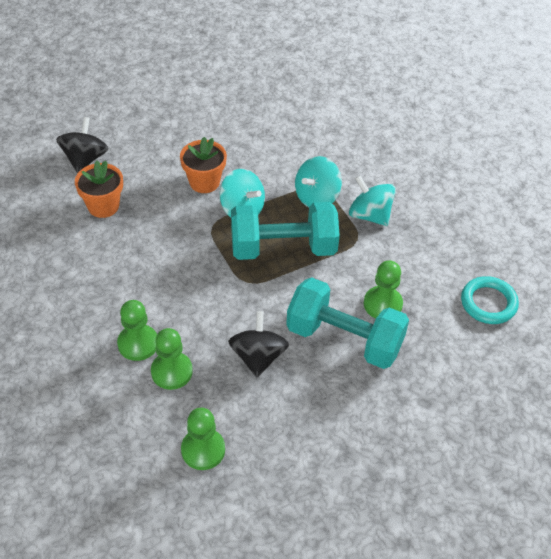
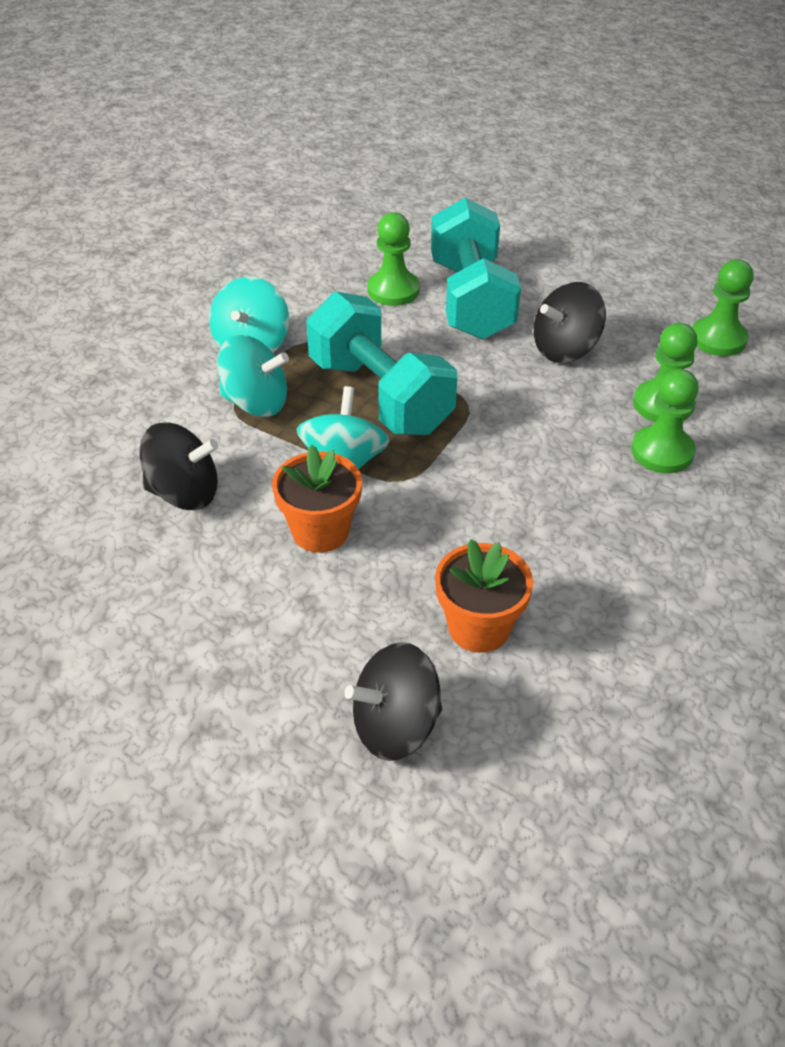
camera: 120 degrees left, 5 degrees down
turquoise ring [461,276,519,324] -> none
none -> black spinning top [139,422,218,510]

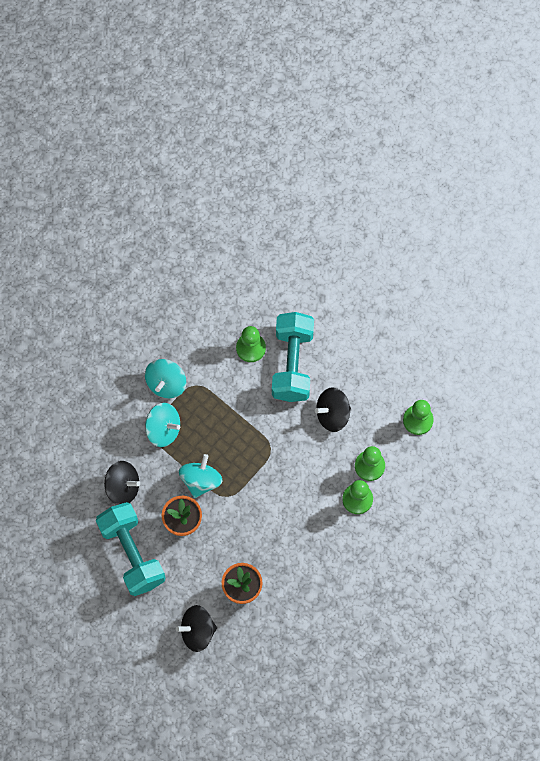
camera: 10 degrees right, 25 degrees up
turquoise dumbbell [306,292,457,435] -> turquoise dumbbell moved to [96,502,166,596]

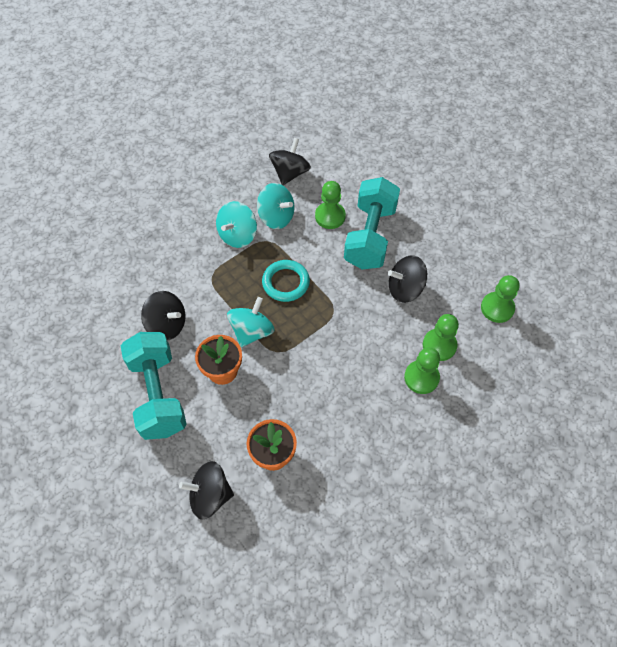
camera: 10 degrees right, 10 degrees down
turquoise spinning top [145,403,180,447] -> turquoise spinning top moved to [257,183,294,229]
none -> turquoise ring [262,260,310,302]
none -> black spinning top [269,138,311,185]

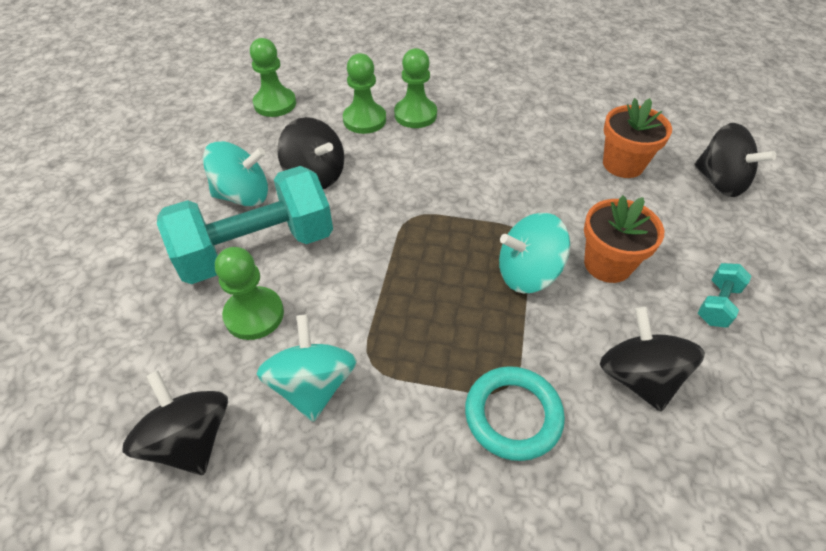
camera: 130 degrees left, 10 degrees down
turquoise dumbbell [121,332,187,440] -> turquoise dumbbell [698,263,751,328], size x0.41
turquoise spinning top [216,201,257,248] -> turquoise spinning top moved to [203,141,268,206]
turquoise ring [262,260,310,302] -> turquoise ring moved to [465,366,565,461]
black spinning top [269,138,311,185] -> black spinning top turned 75 degrees clockwise [122,370,228,475]

